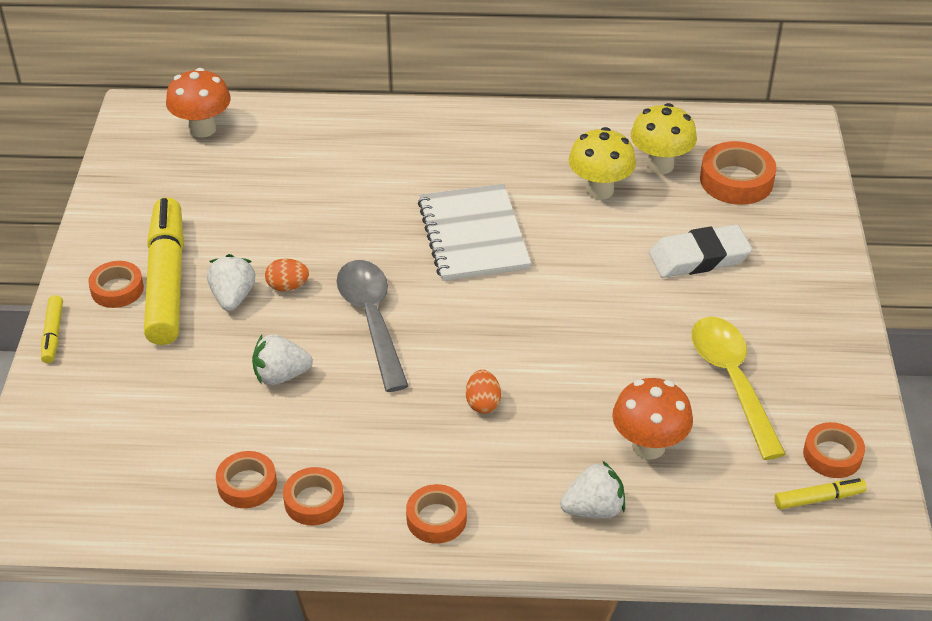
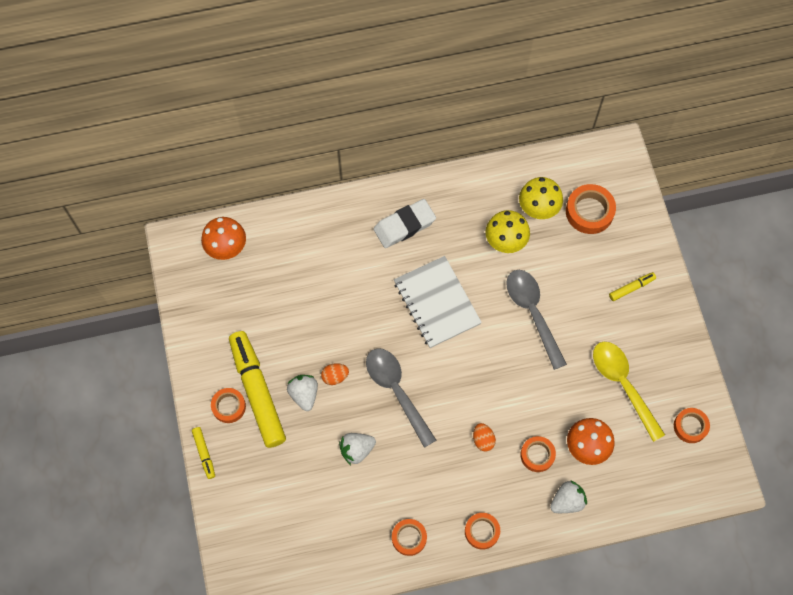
camera: 15 degrees left, 25 degrees up
orange tape [216,451,277,508] -> orange tape moved to [520,436,556,472]
white eraser [649,225,752,278] -> white eraser moved to [373,199,436,248]
yellow marker [774,478,867,509] -> yellow marker moved to [609,272,656,301]
none -> grey spoon [506,270,567,370]

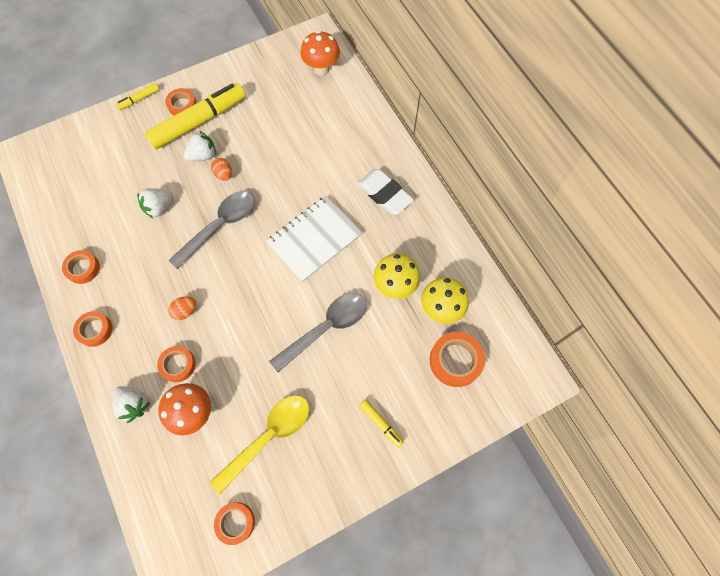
camera: 75 degrees right, 0 degrees up
white strawberry [339,433,376,465] -> white strawberry turned 90 degrees counterclockwise [137,189,173,218]

